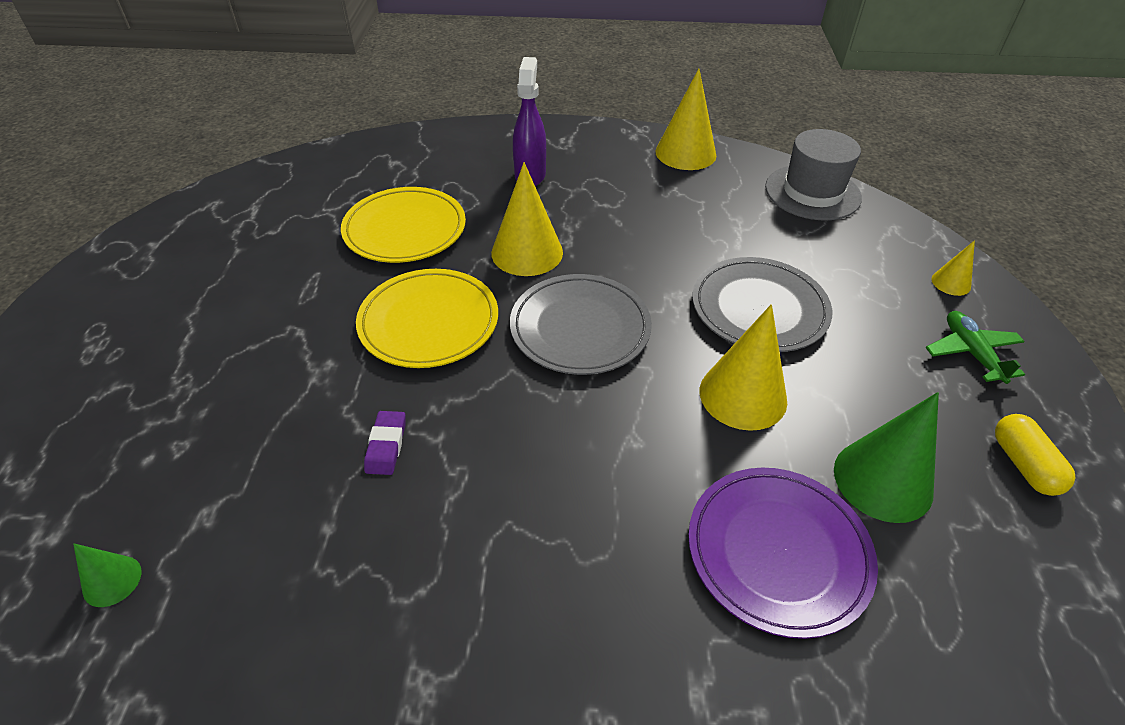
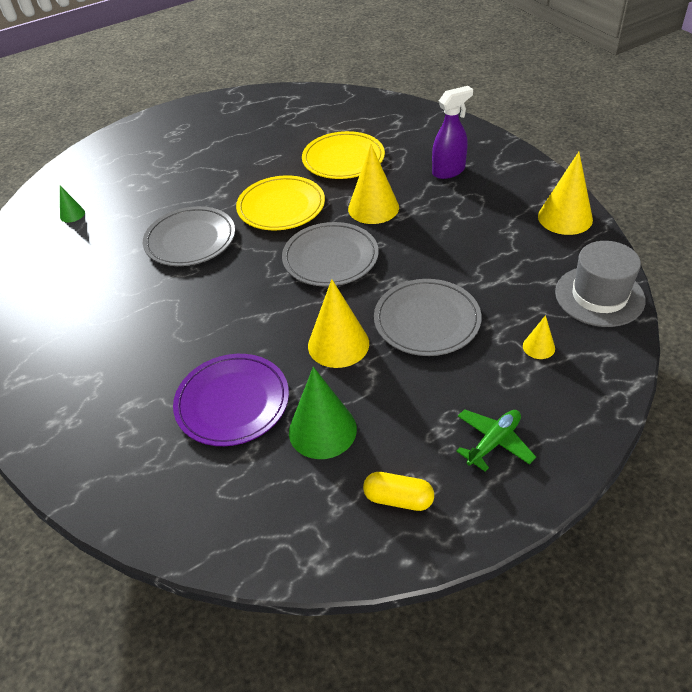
camera: 60 degrees right, 0 degrees up
purple eraser [364,411,406,475] -> grey plate [143,206,235,266]
yellow cone [931,240,975,296] -> yellow cone moved to [523,315,555,359]
yellow capsule [995,414,1076,496] -> yellow capsule turned 60 degrees clockwise [363,472,434,511]

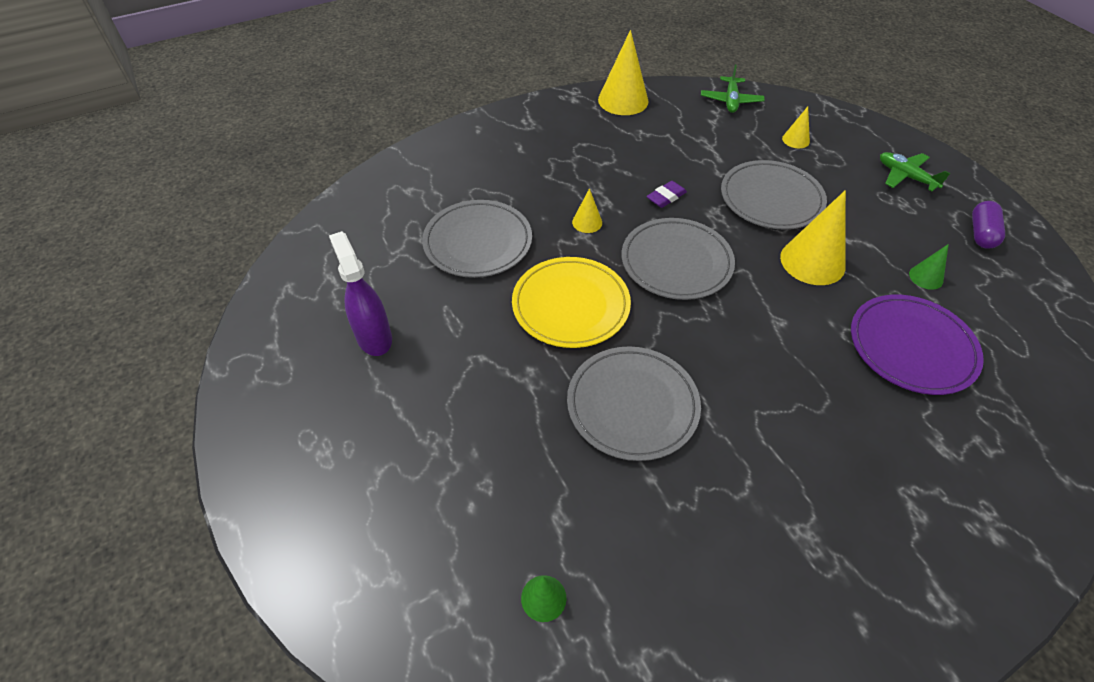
camera: 90 degrees left, 5 degrees up
green cone [289,367,357,459] -> green cone [909,244,949,290], size x0.50
yellow plate [302,131,385,179] -> grey plate [422,200,532,278]
yellow cone [348,144,399,224] -> yellow cone [572,188,602,233], size x0.50
yellow capsule [363,472,434,511] -> purple capsule [972,201,1005,249]
purple spray bottle [432,86,473,179] -> purple spray bottle moved to [329,231,392,356]
grey hat [555,241,645,327] -> green plane [701,64,765,113]
none -> purple eraser [646,181,687,208]

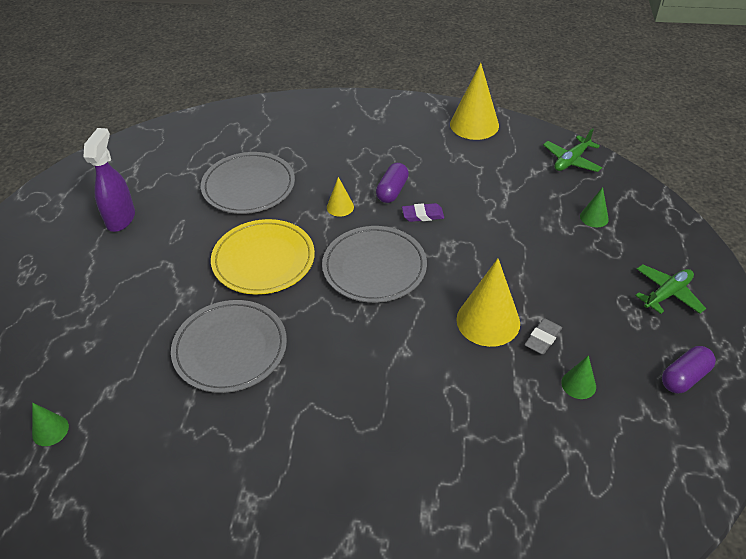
camera: 35 degrees right, 5 degrees down
grey plate [721,160,827,230] -> none
yellow cone [782,106,810,148] -> green cone [580,187,609,227]
purple plate [851,295,984,395] -> none
green plane [880,152,950,192] -> green plane turned 60 degrees clockwise [635,264,706,314]
none -> purple capsule [376,163,409,203]
none -> grey eraser [524,318,562,354]

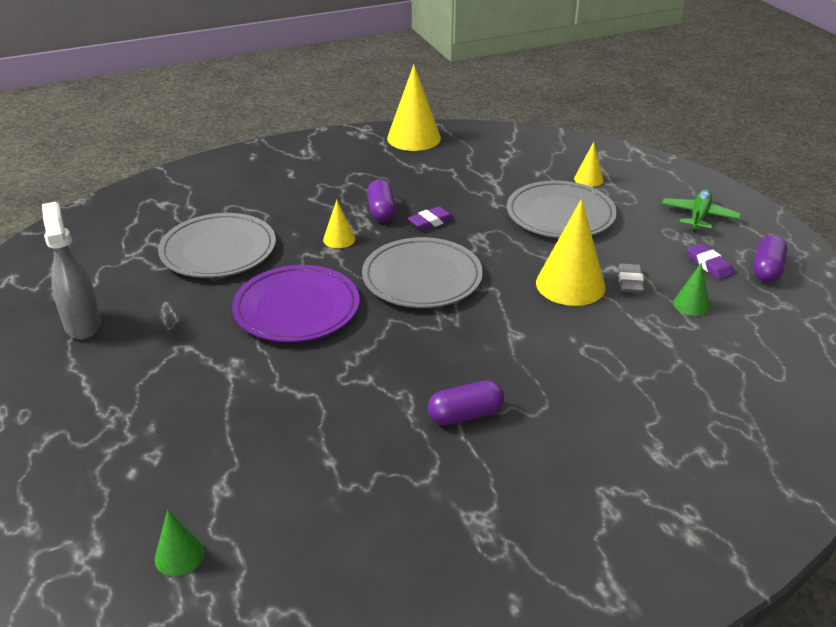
camera: 30 degrees left, 10 degrees down
purple spray bottle [84,128,135,232] -> grey spray bottle [42,202,101,340]
grey plate [171,300,287,393] -> grey plate moved to [507,181,617,238]
yellow plate [211,219,315,295] -> purple plate [232,265,359,342]
green plane [543,128,602,172] -> none
green cone [580,187,609,227] -> yellow cone [574,142,604,187]
none -> purple capsule [428,380,504,425]
none -> purple eraser [687,243,734,280]

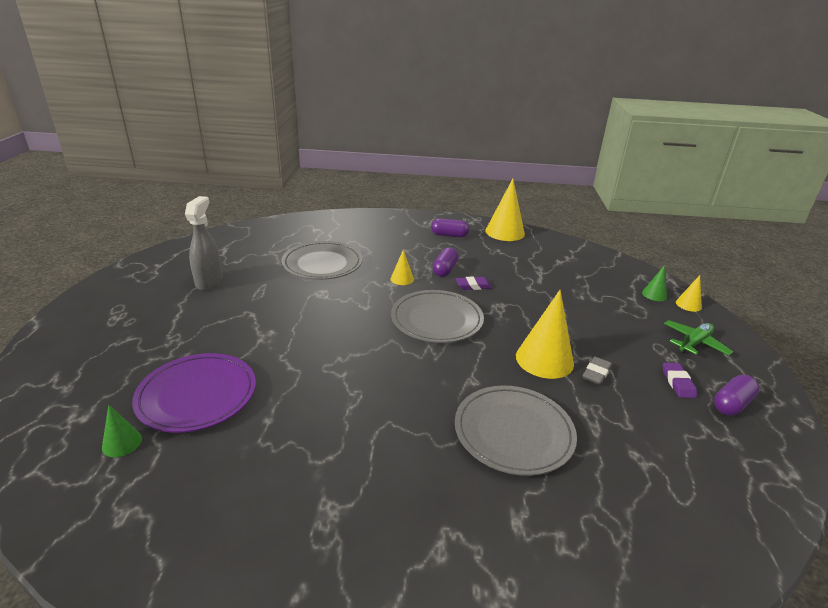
camera: 25 degrees right, 5 degrees down
purple plate [232,265,359,342] -> purple plate moved to [132,353,256,433]
purple capsule [428,380,504,425] -> purple capsule moved to [431,219,469,237]
grey plate [507,181,617,238] -> grey plate moved to [455,385,577,476]
yellow cone [574,142,604,187] -> yellow cone moved to [676,275,702,312]
green cone [673,263,710,316] -> green cone moved to [642,265,667,301]

